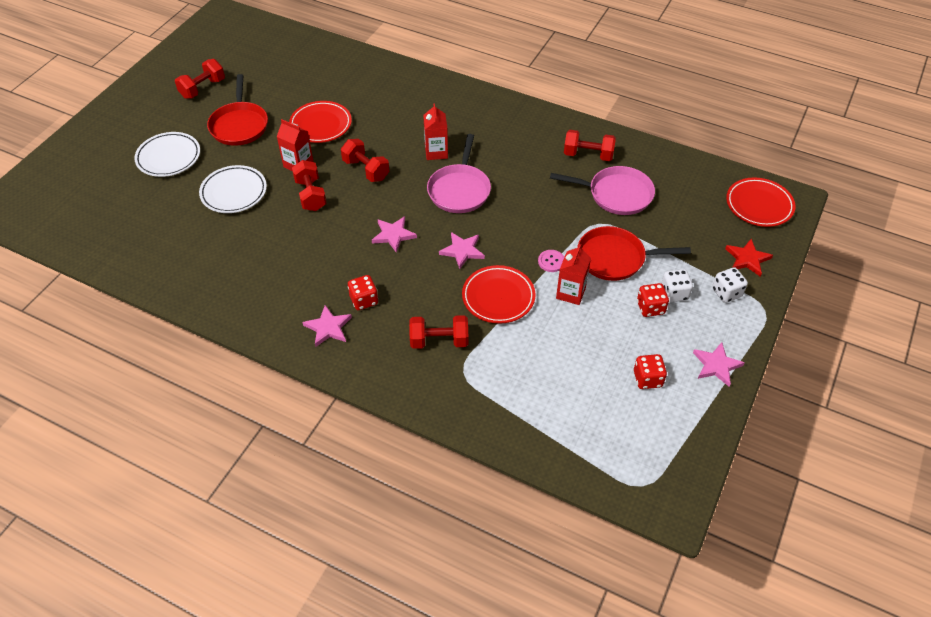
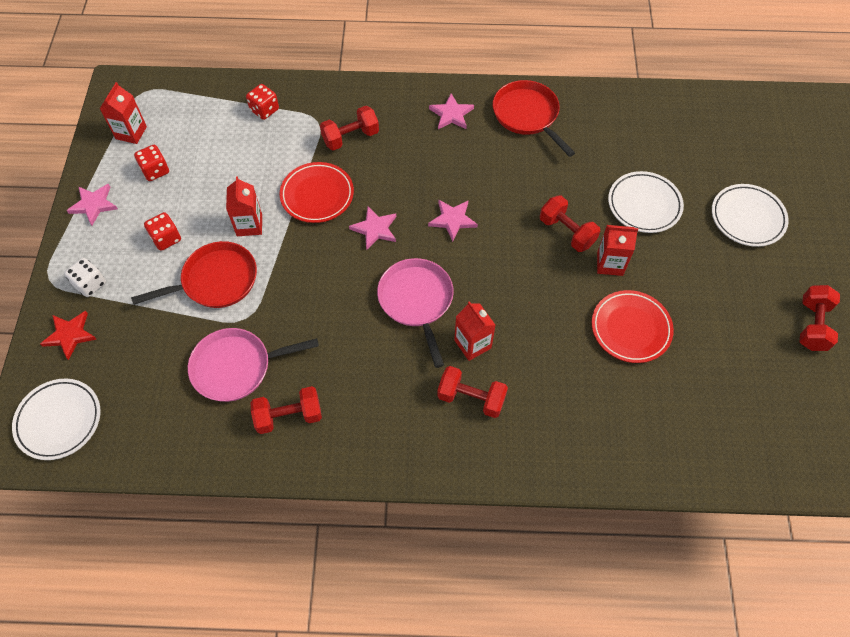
camera: 155 degrees right, 10 degrees up
red pan [207,74,268,146] -> red pan moved to [493,80,575,157]
red dumbbell [341,139,389,182] -> red dumbbell moved to [437,366,508,418]
red dice [348,275,378,310] -> red dice moved to [246,84,279,120]
pink button [538,250,564,272] -> none
white dice [661,269,693,302] -> none
red plate [726,178,795,227] -> white plate [12,378,100,460]
none -> red carton [100,82,147,144]

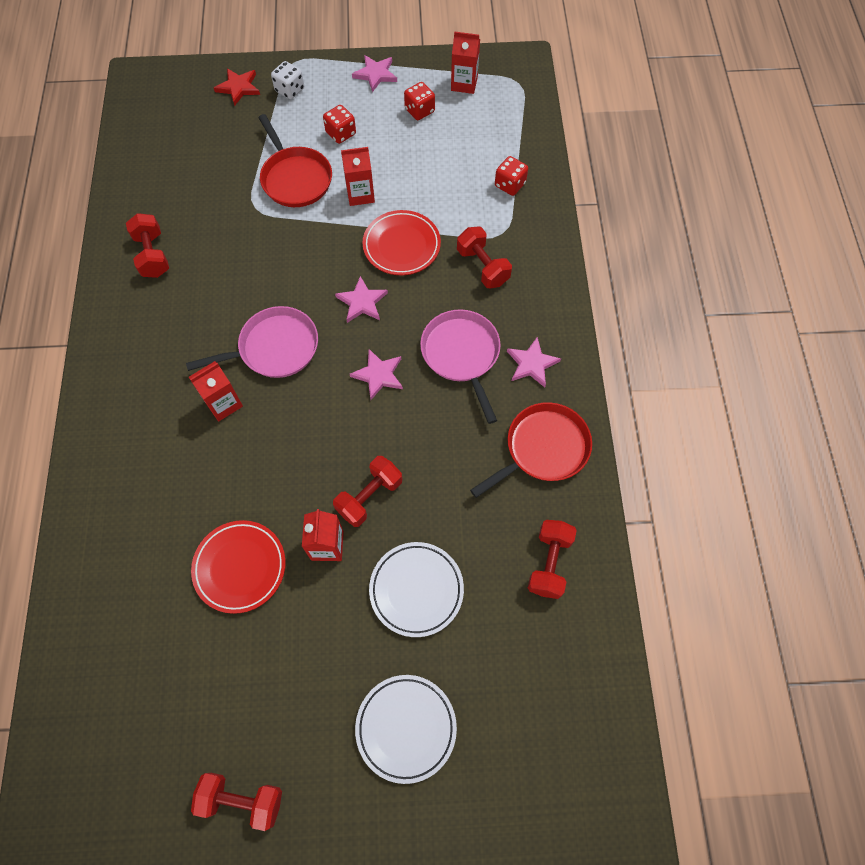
camera: 85 degrees right, 5 degrees up
white plate [12,378,100,460] -> none
pink pan [188,328,319,402] -> pink pan moved to [420,309,501,424]
red dumbbell [437,366,508,418] -> red dumbbell moved to [528,520,577,599]

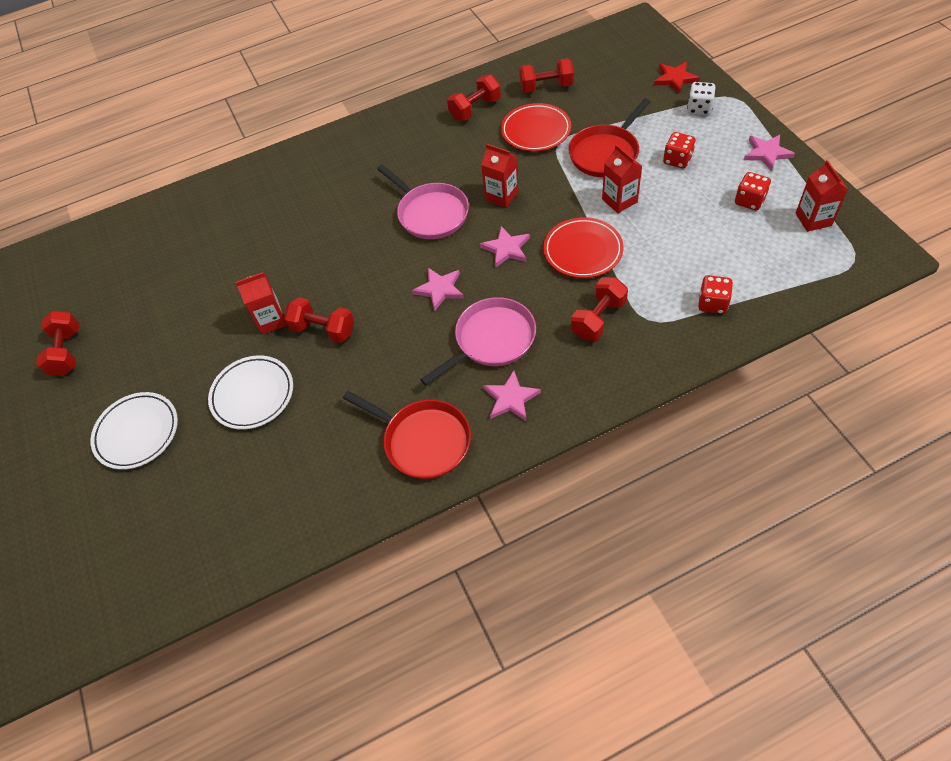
camera: 75 degrees right, 10 degrees down
red carton [189,361,243,422] -> red carton moved to [481,144,518,208]
red plate [191,520,286,614] -> red plate moved to [501,103,571,151]
red dumbbell [528,520,577,599] -> red dumbbell moved to [519,58,574,93]

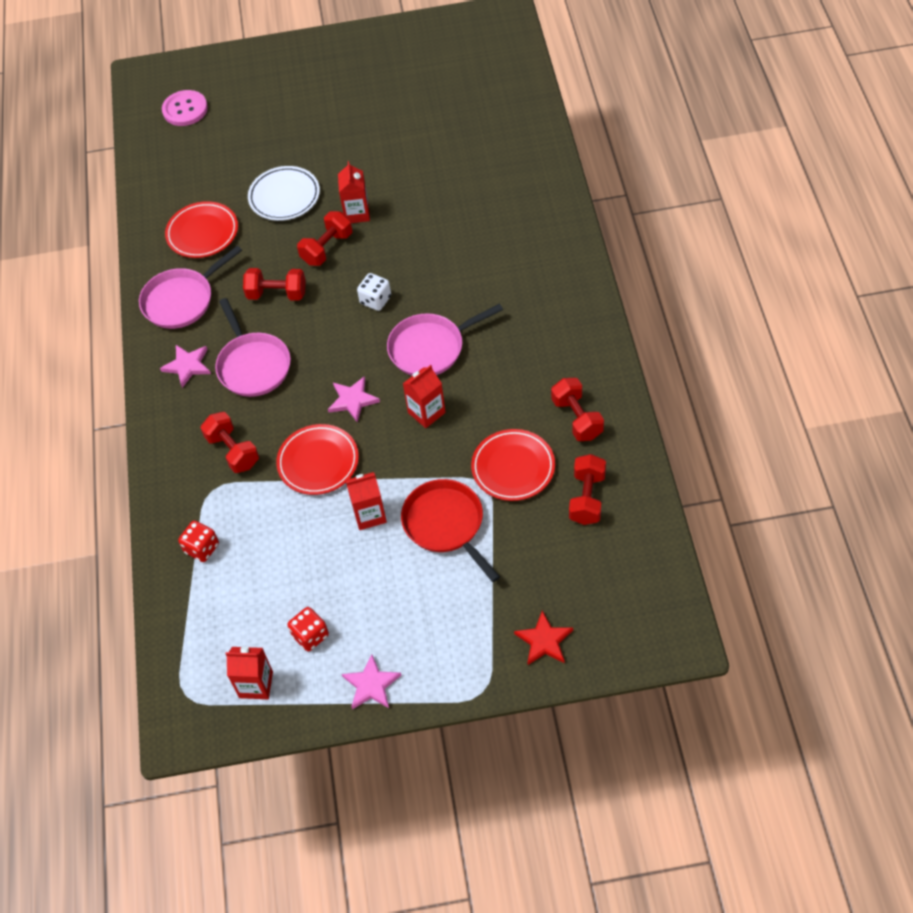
camera: 105 degrees right, 0 degrees up
red dumbbell [36,311,79,376] -> red dumbbell moved to [243,268,306,301]
white plate [90,392,178,470] -> none
red pan [343,391,471,479] -> pink pan [139,246,242,329]
pink star [412,268,464,311] -> none
red dice [663,132,696,169] -> none
white dice [687,82,716,115] -> white dice moved to [357,273,391,311]
none -> pink button [162,90,208,126]
none -> red plate [165,201,238,258]

